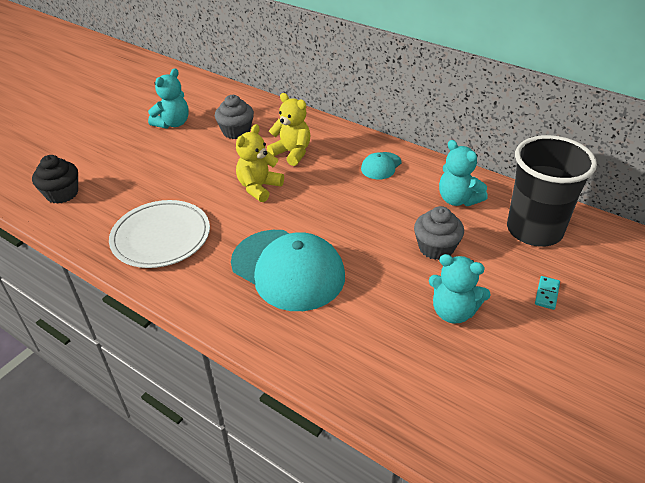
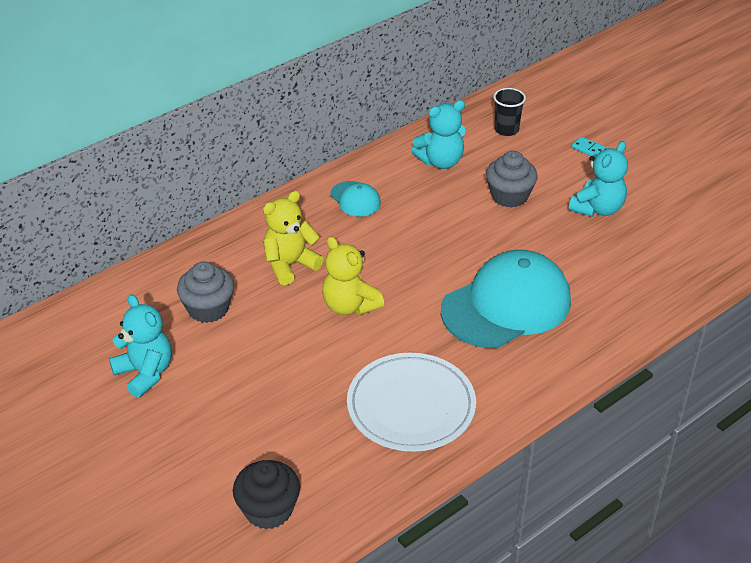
camera: 75 degrees left, 0 degrees up
black cup [507,135,597,247] -> black cup [494,88,526,136], size x0.44

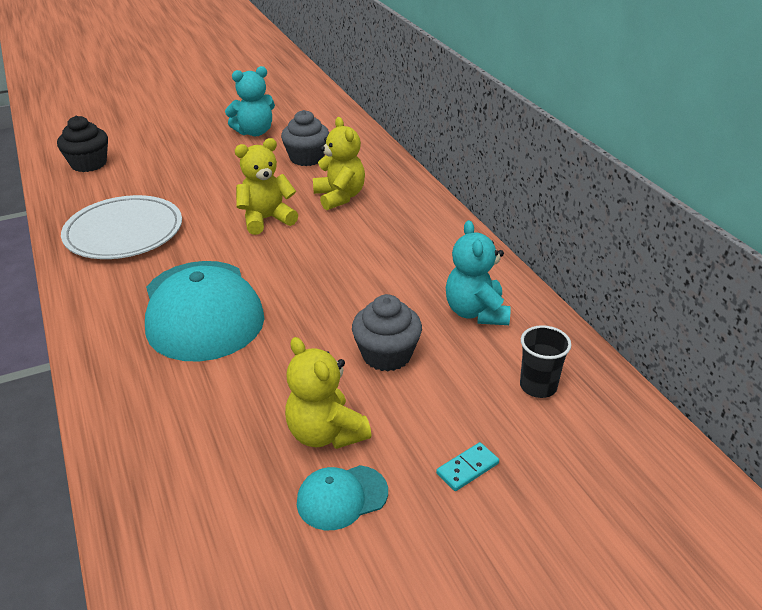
camera: 105 degrees right, 5 degrees down
turquoise cap [330,181,381,217] -> turquoise cap moved to [297,465,388,530]
turquoise teddy bear [569,141,628,217] -> yellow teddy bear [285,337,372,449]

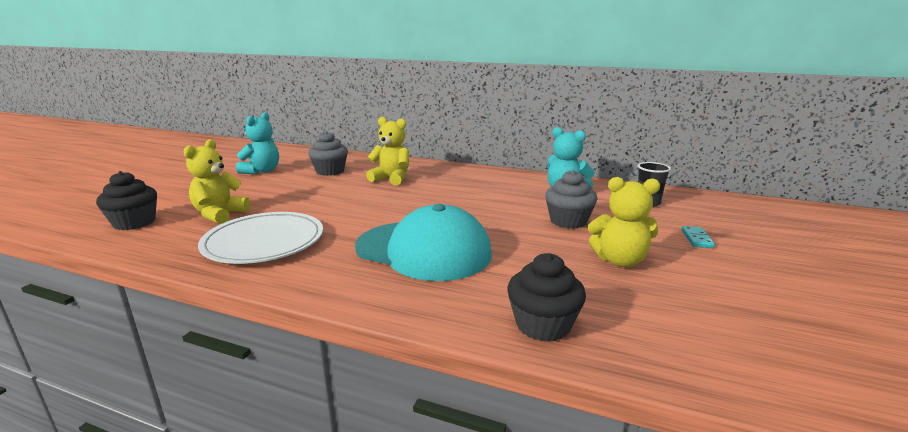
camera: 45 degrees left, 15 degrees down
yellow teddy bear [235,138,298,235] -> yellow teddy bear moved to [183,139,250,224]
turquoise cap [297,465,388,530] -> none
none -> black cupcake [507,253,586,342]

